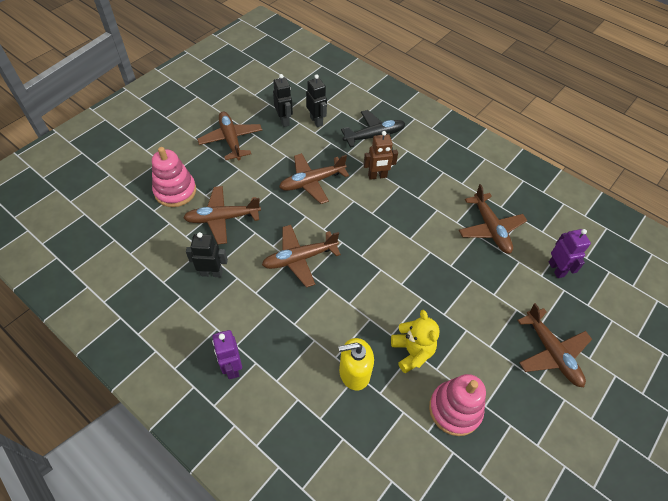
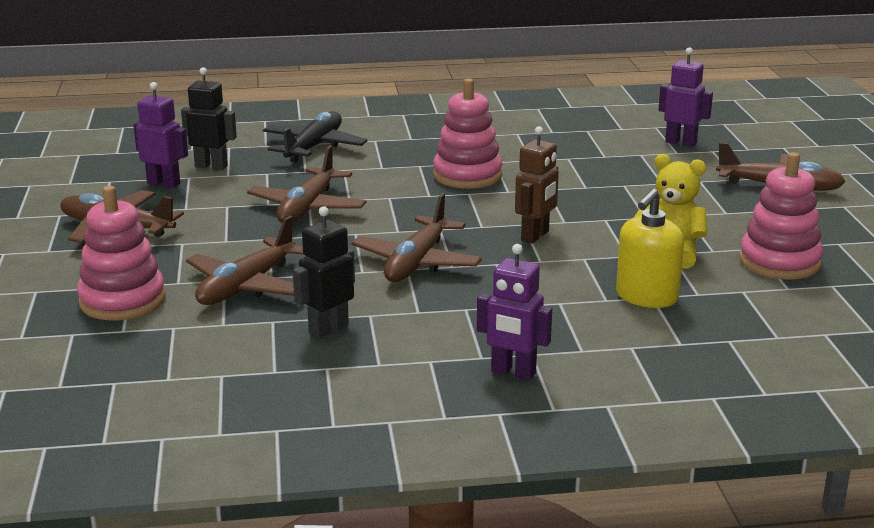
camera: 45 degrees left, 30 degrees down
black robot [273,74,293,127] -> purple robot [134,82,188,188]
brown robot [363,131,398,180] -> brown robot moved to [515,126,559,243]
brown plane [459,184,527,254] -> none
none -> pink stacking toy [433,78,503,189]

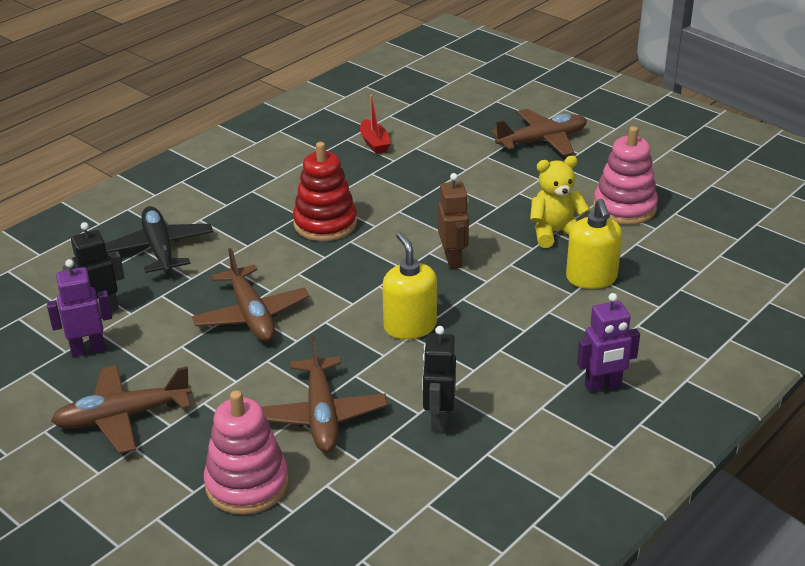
camera: 40 degrees left, 10 degrees up
brown plane [351,193,482,282] -> yellow soap dispenser [382,232,437,339]
pink stacking toy [433,78,503,189] -> red stacking toy [293,142,357,241]
purple robot [659,47,713,147] -> none
none -> red boat [360,95,391,154]

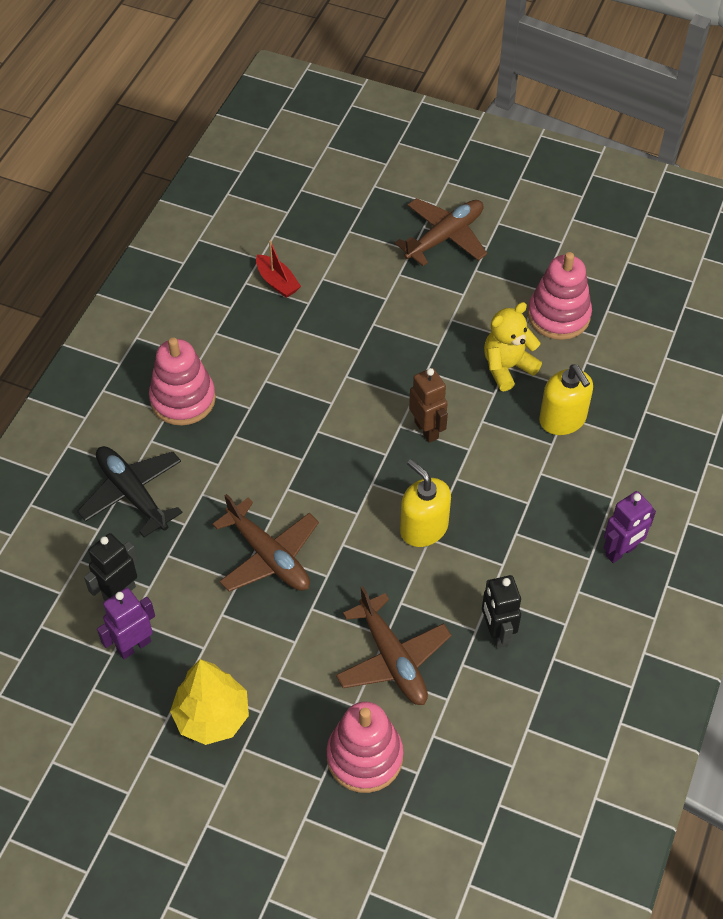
camera: 20 degrees left, 20 degrees up
brown plane [51,365,192,454] -> yellow tree [170,659,249,745]
red stacking toy [293,142,357,241] -> none
none -> pink stacking toy [149,338,216,425]

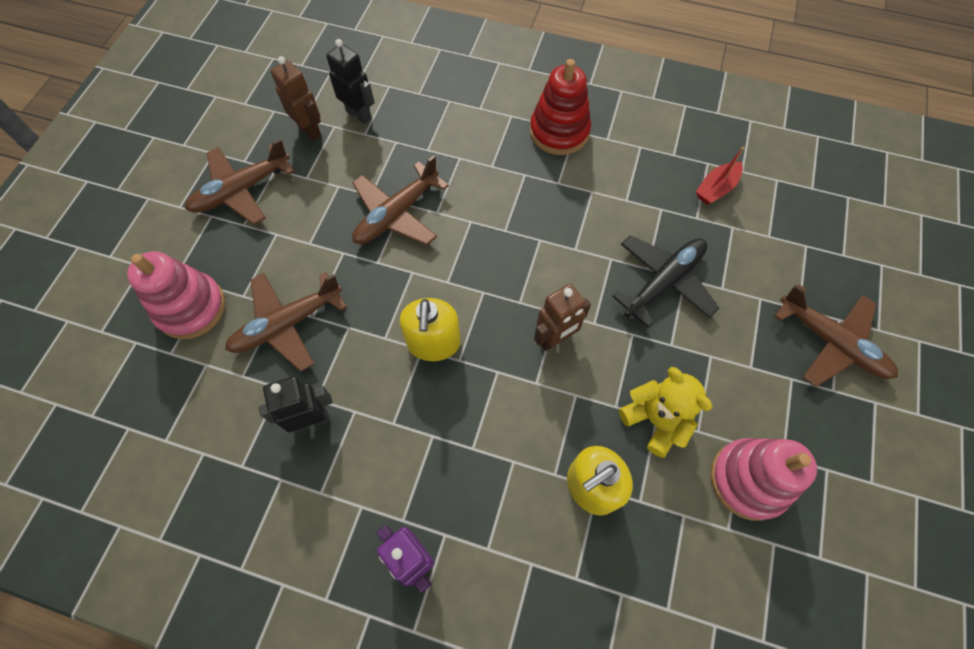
camera: 85 degrees right, 10 degrees up
black plane [77,446,183,537] -> black plane moved to [612,235,719,327]
purple robot [97,588,155,659] -> brown robot [271,56,322,141]
pink stacking toy [149,338,216,425] -> red stacking toy [530,59,591,155]
yellow tree [170,659,249,745] -> brown plane [185,139,295,225]
yellow soap dispenser [400,459,451,547] -> yellow soap dispenser turned 135 degrees clockwise [400,298,461,361]

